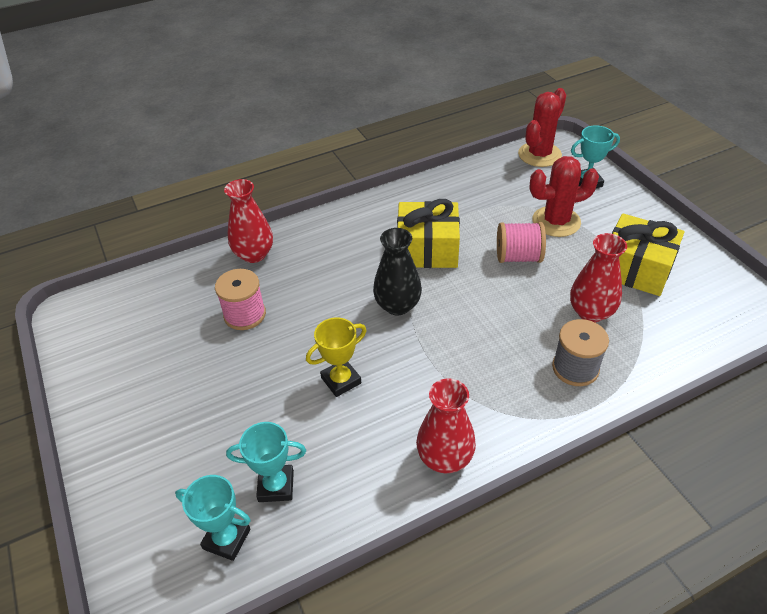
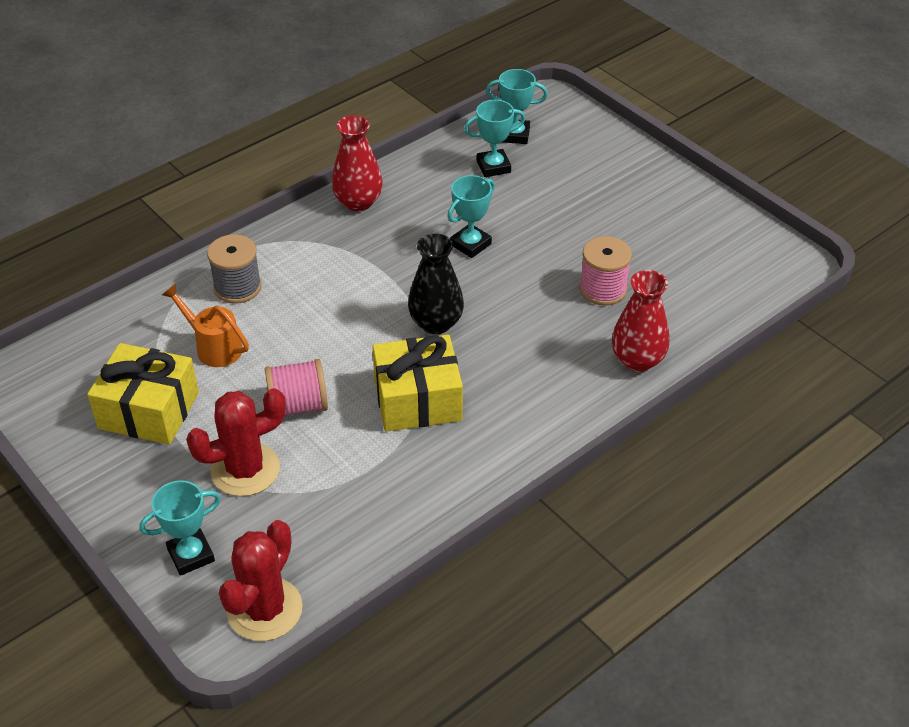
camera: 165 degrees right, 0 degrees up
yellow trophy [306,317,366,397] -> turquoise trophy [447,175,495,258]
red vase [570,233,627,322] -> orange watering can [162,284,249,367]

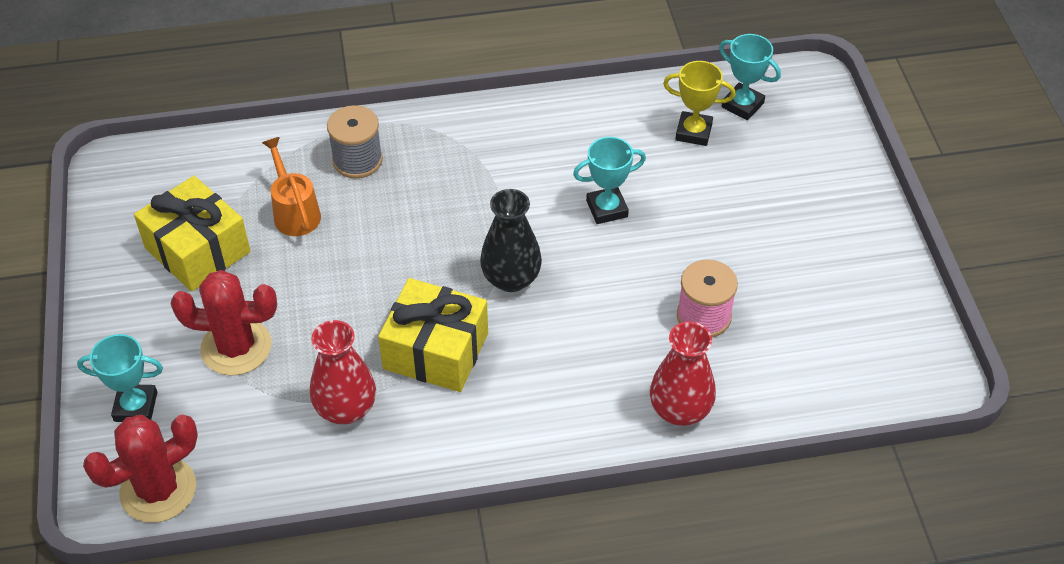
camera: 30 degrees right, 5 degrees up
pink spool [265,359,328,416] -> none
red vase [332,115,383,211] -> red vase moved to [310,320,376,424]
turquoise trophy [464,100,525,177] -> yellow trophy [663,61,736,146]

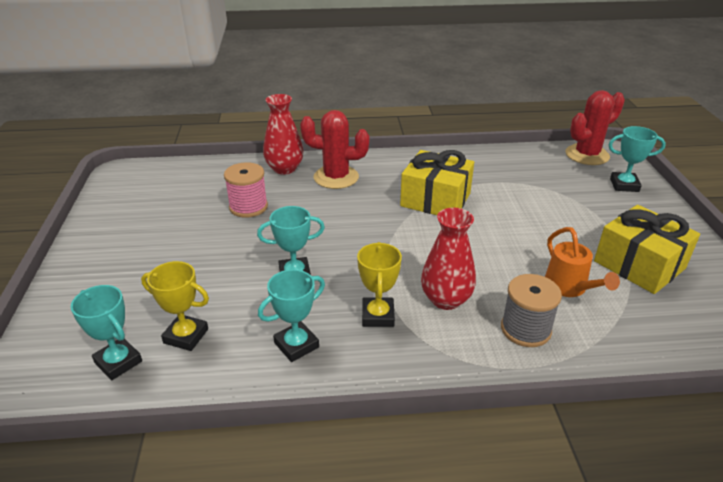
camera: 175 degrees left, 15 degrees down
red cactus [170,270,277,376] -> red cactus moved to [300,110,369,189]
red vase [310,320,376,424] -> red vase moved to [421,208,476,310]
black vase [480,189,542,292] -> none
none -> turquoise trophy [258,269,325,362]
none -> yellow trophy [357,242,402,327]

